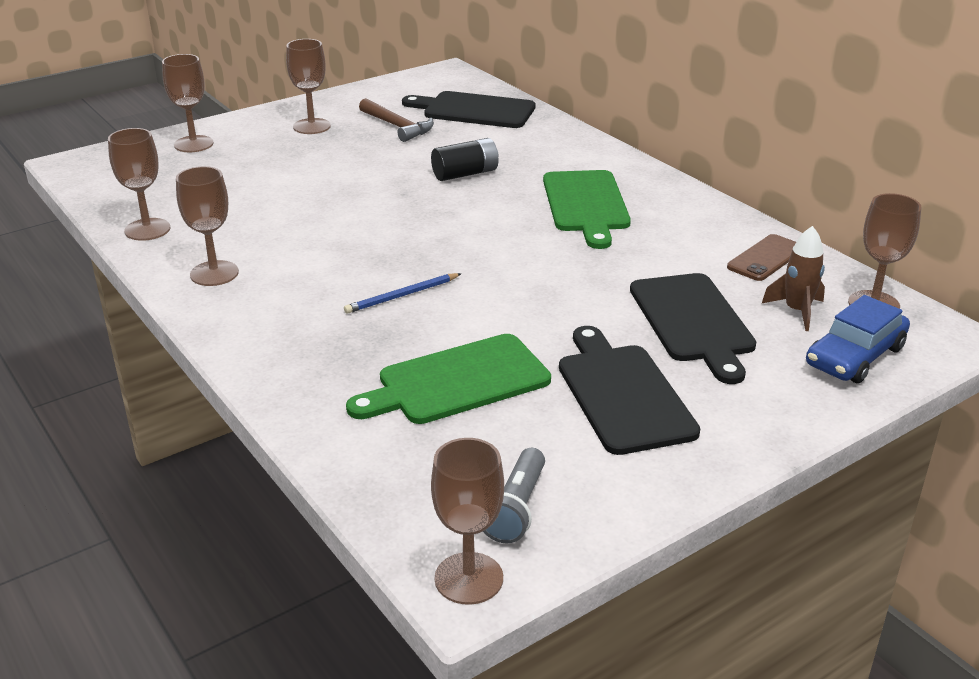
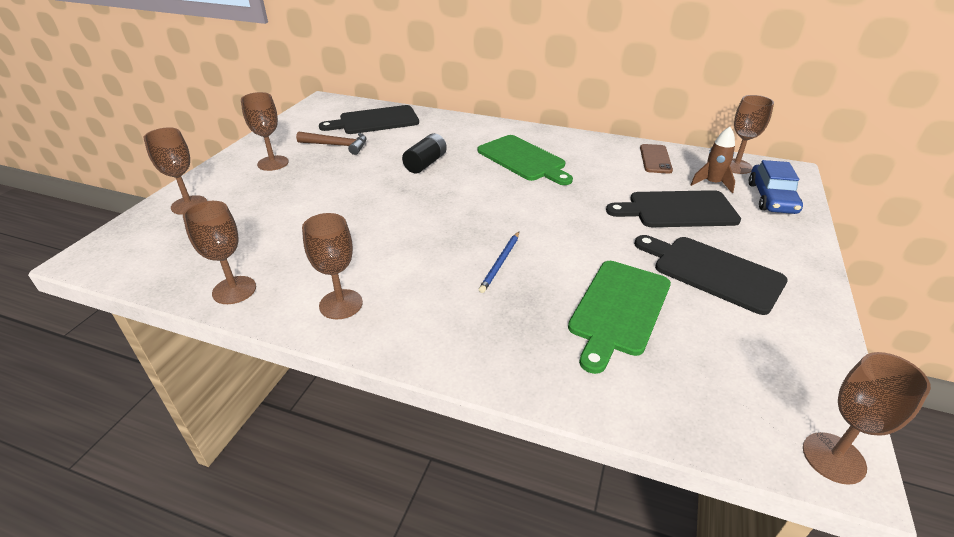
camera: 35 degrees left, 5 degrees up
grey flashlight [483,447,545,543] -> none
black cutting board [630,273,756,384] -> black cutting board turned 135 degrees clockwise [606,190,741,227]

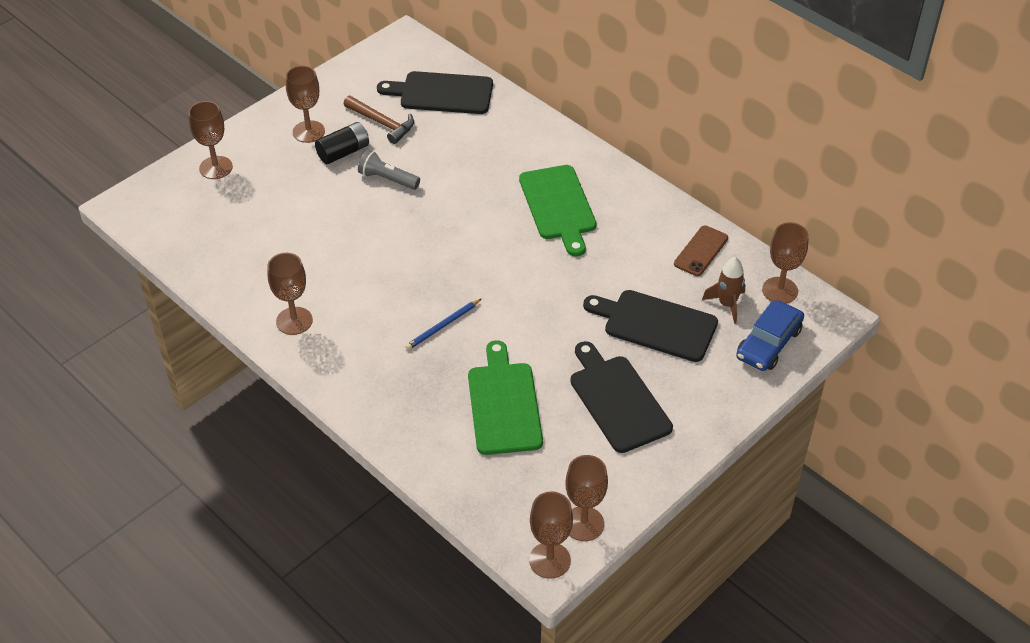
camera: 25 degrees right, 10 degrees up
brown goblet [183,201,256,304] -> brown goblet moved to [565,455,608,541]
black battery [402,133,447,173] -> black battery moved to [315,122,369,164]
green cutting board [568,261,671,374] -> green cutting board turned 120 degrees clockwise [468,340,543,455]
none -> grey flashlight [358,150,420,190]

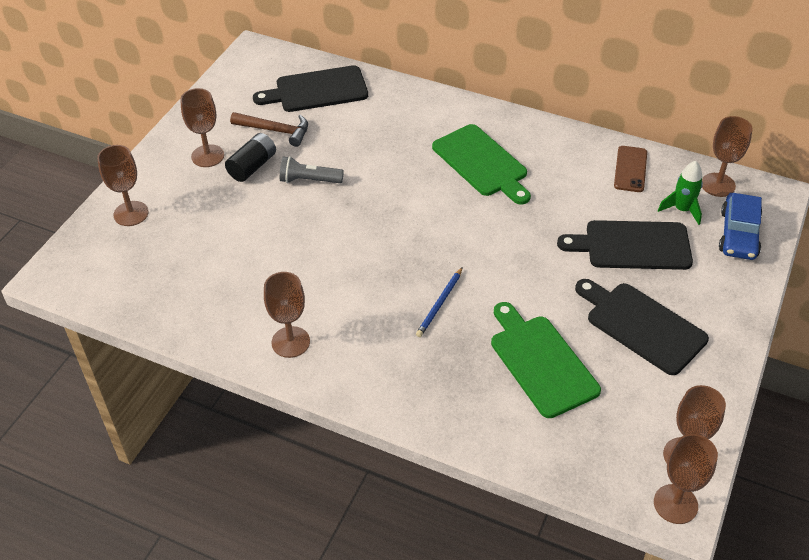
camera: 20 degrees left, 0 degrees up
brown rocket [702,257,745,324] -> green rocket [658,161,703,225]

